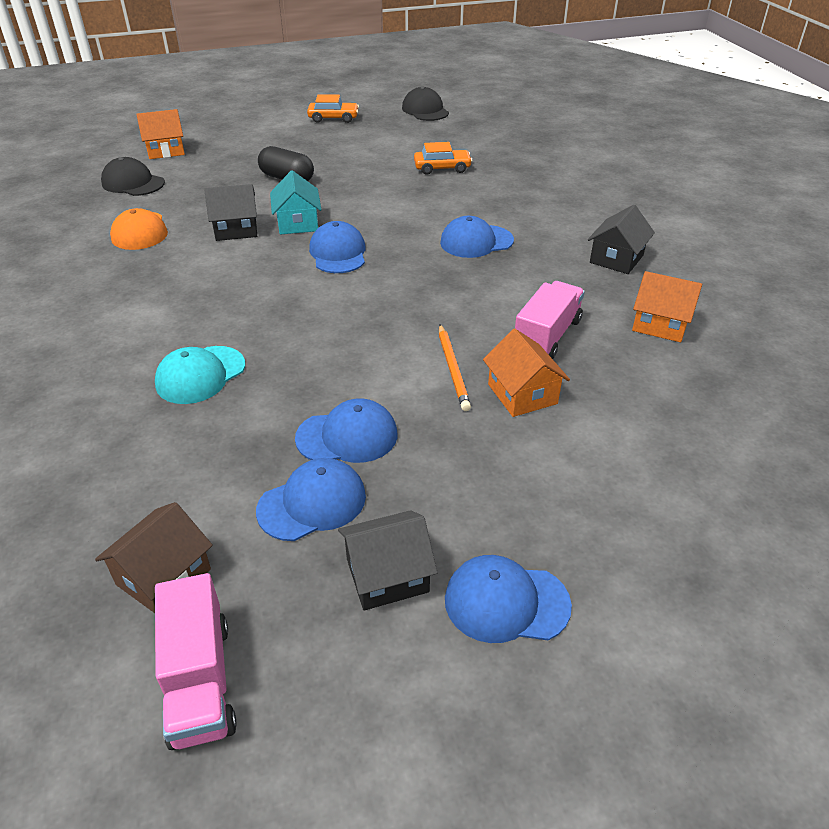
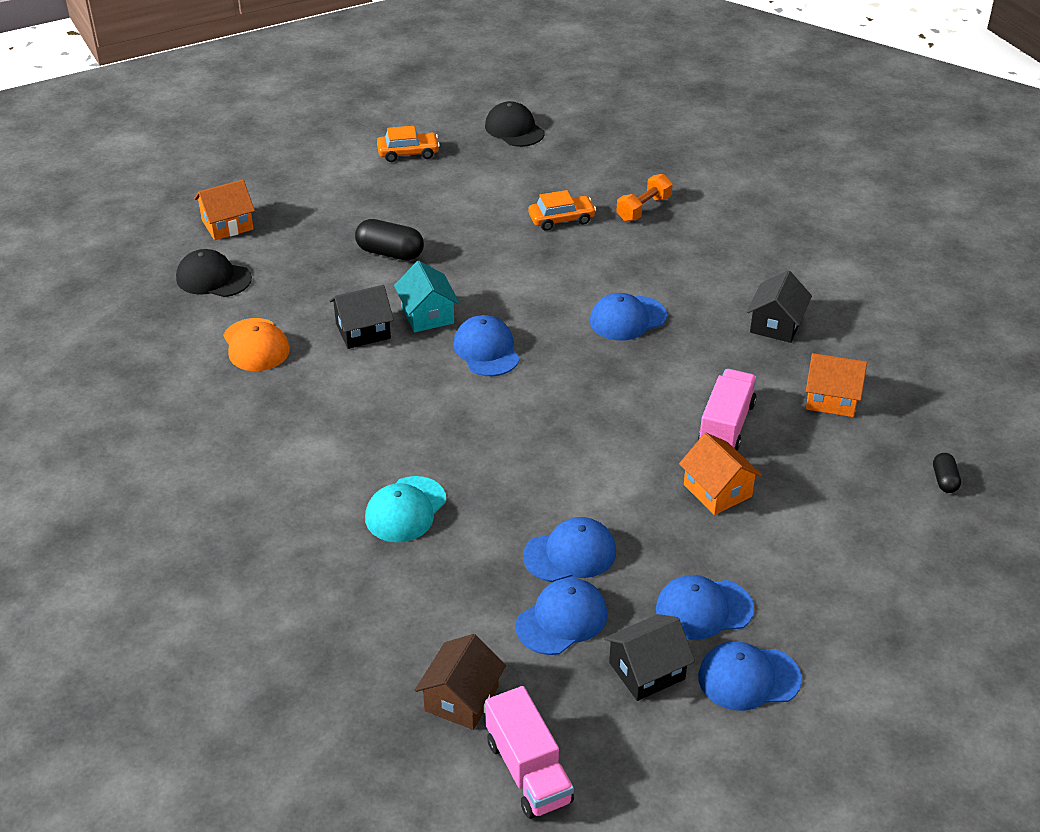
camera: 10 degrees left, 0 degrees up
orange pencil [439,324,471,411] -> none
none -> orange dumbbell [616,174,673,221]
none -> blue cap [656,575,754,640]
none -> black capsule [933,453,961,493]

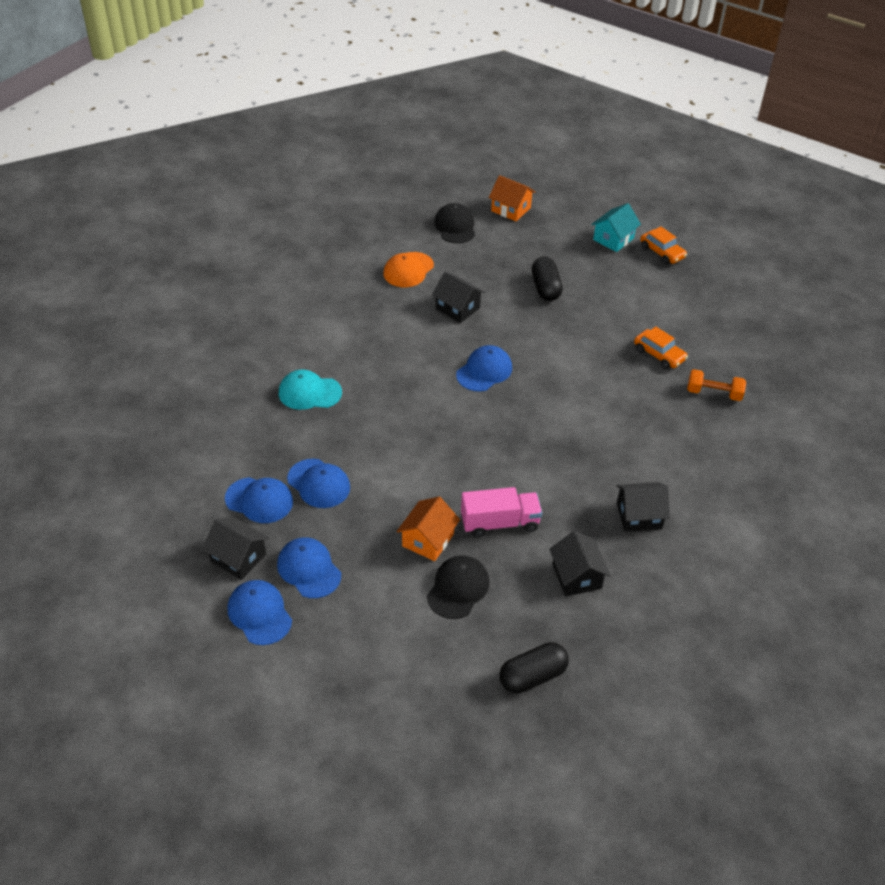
camera: 60 degrees right, 5 degrees up
turquoise house [394,261,460,332] -> turquoise house moved to [591,203,641,252]
brown house [415,634,506,730] -> none
black cap [485,101,544,147] -> black cap moved to [427,555,489,619]
pink truck [485,686,574,819] -> none
blue cap [590,293,667,341] -> none
orange house [806,353,867,417] -> black house [549,531,611,596]
black capsule [933,453,961,493] -> black capsule [499,642,569,694], size x1.78

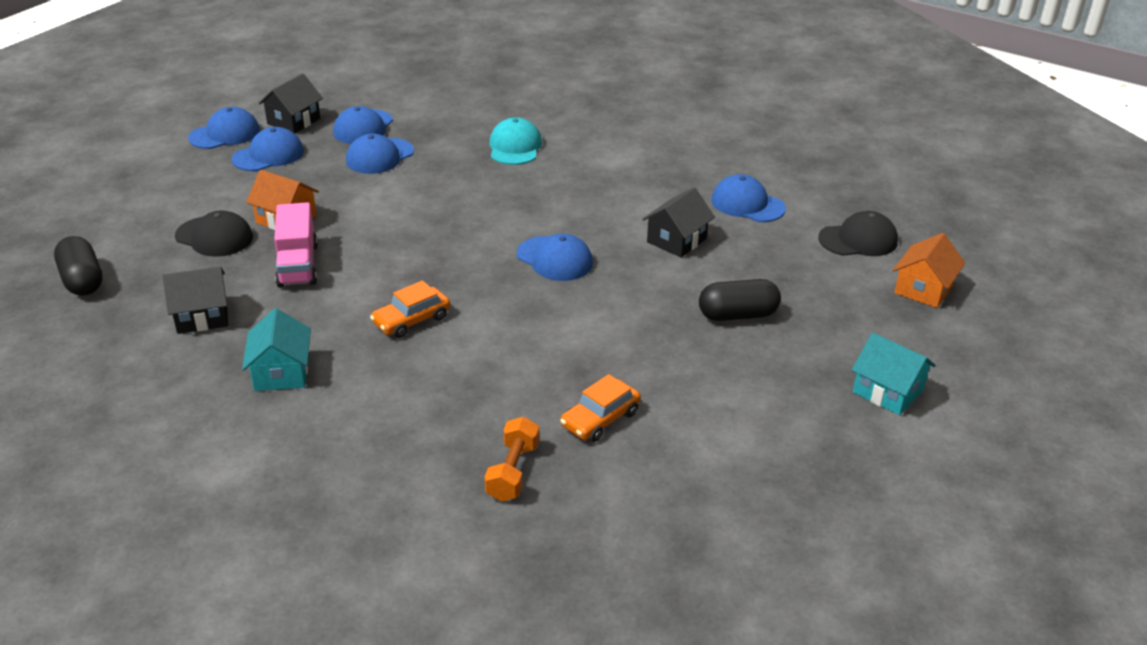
camera: 90 degrees right, 10 degrees down
orange cap [383,252,434,287] -> blue cap [711,174,786,222]
black house [616,482,670,532] -> turquoise house [242,308,311,391]
orange car [640,226,687,265] -> orange car moved to [370,281,450,338]

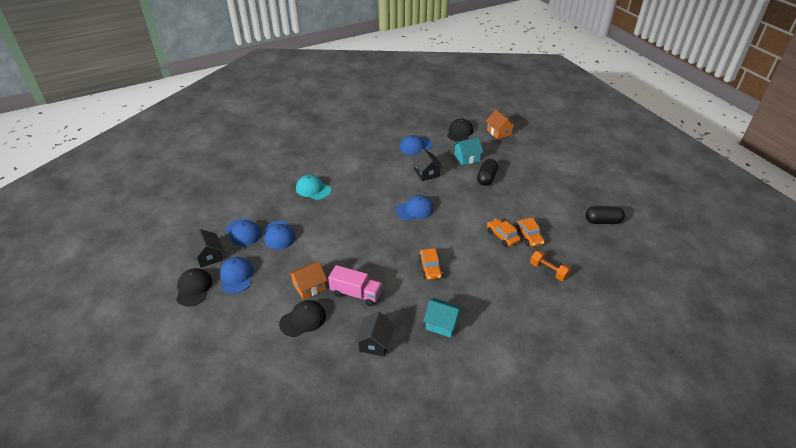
camera: 60 degrees left, 5 degrees up
black capsule [54,236,103,296] -> black capsule moved to [585,206,625,224]
blue cap [188,107,260,149] -> black cap [176,268,212,306]
turquoise house [852,333,936,415] -> turquoise house moved to [453,137,483,165]
none -> orange car [487,219,521,247]

